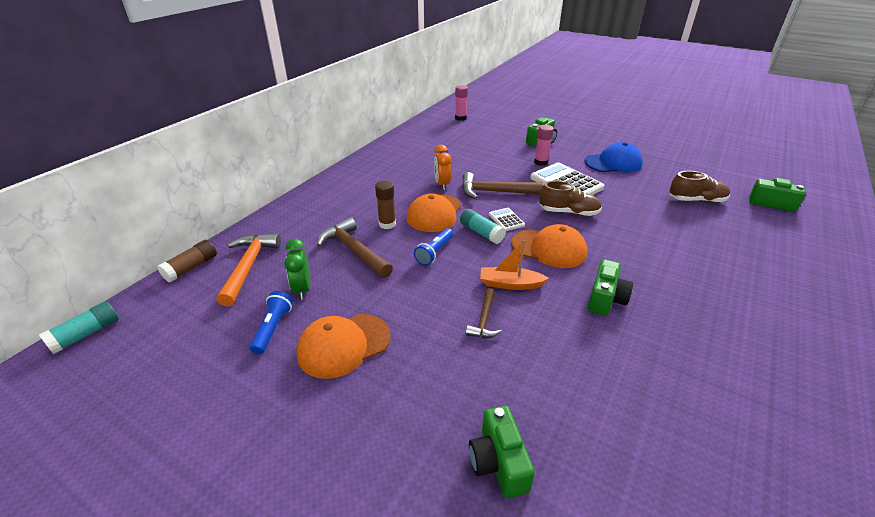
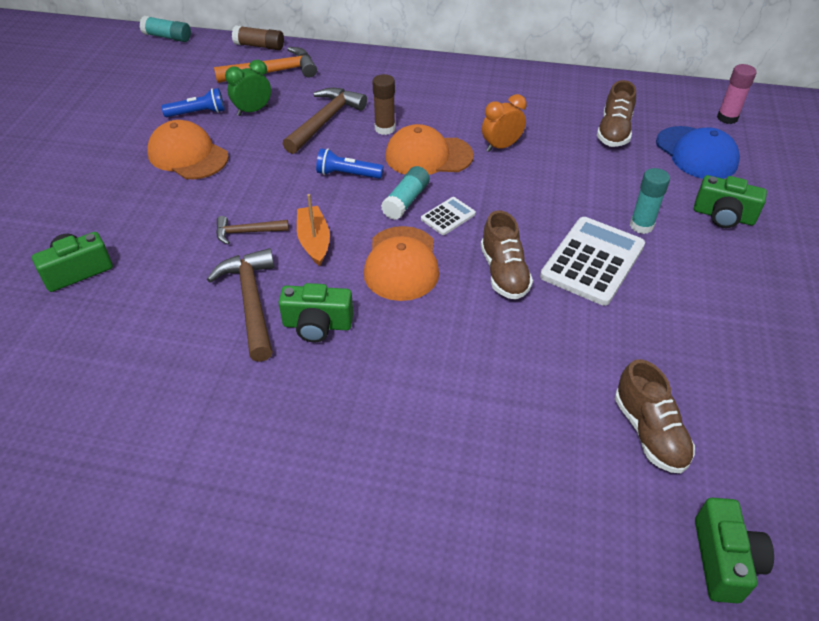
camera: 70 degrees right, 10 degrees up
brown hammer [462,172,543,199] -> brown hammer moved to [207,248,275,362]
pink glue stick [534,125,554,166] -> turquoise glue stick [630,168,670,234]
blue cap [585,142,643,173] -> blue cap moved to [656,126,740,179]
none -> brown shoe [597,80,636,147]

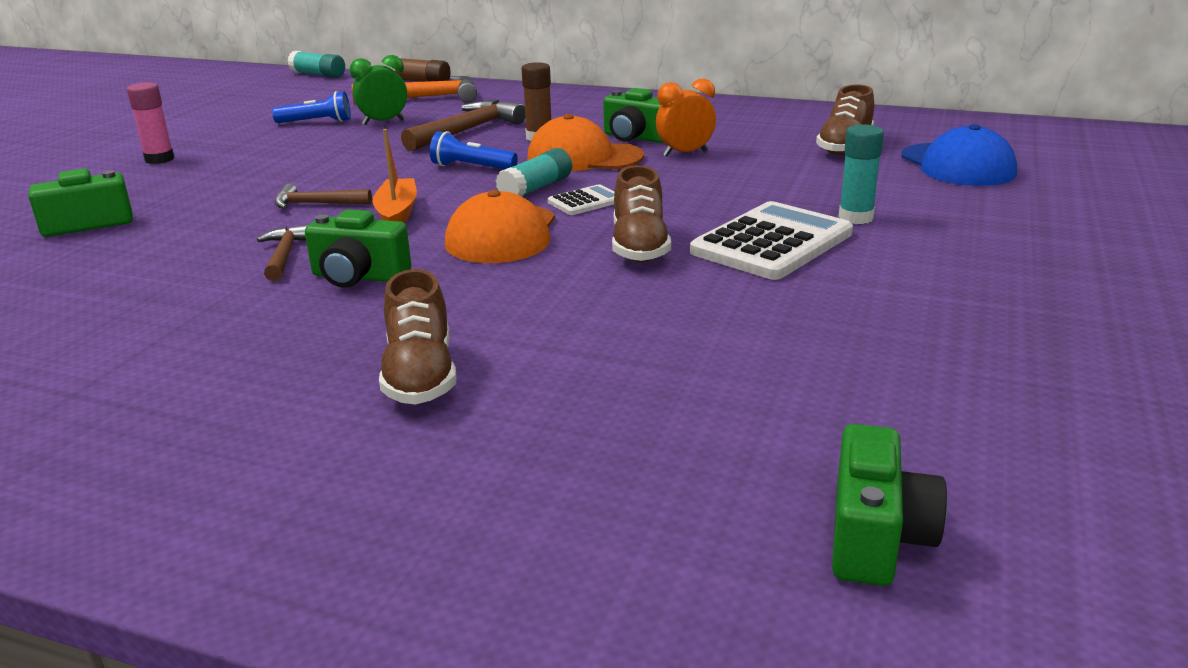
camera: 10 degrees right, 20 degrees down
orange cap [147,120,229,179] -> none
brown hammer [207,248,275,362] -> brown hammer [257,225,308,281], size x0.58
brown shoe [615,359,695,473] -> brown shoe moved to [379,269,456,405]
green camera [694,175,767,228] -> green camera moved to [603,88,664,143]
pink glue stick [717,64,757,124] -> pink glue stick moved to [127,82,174,164]

